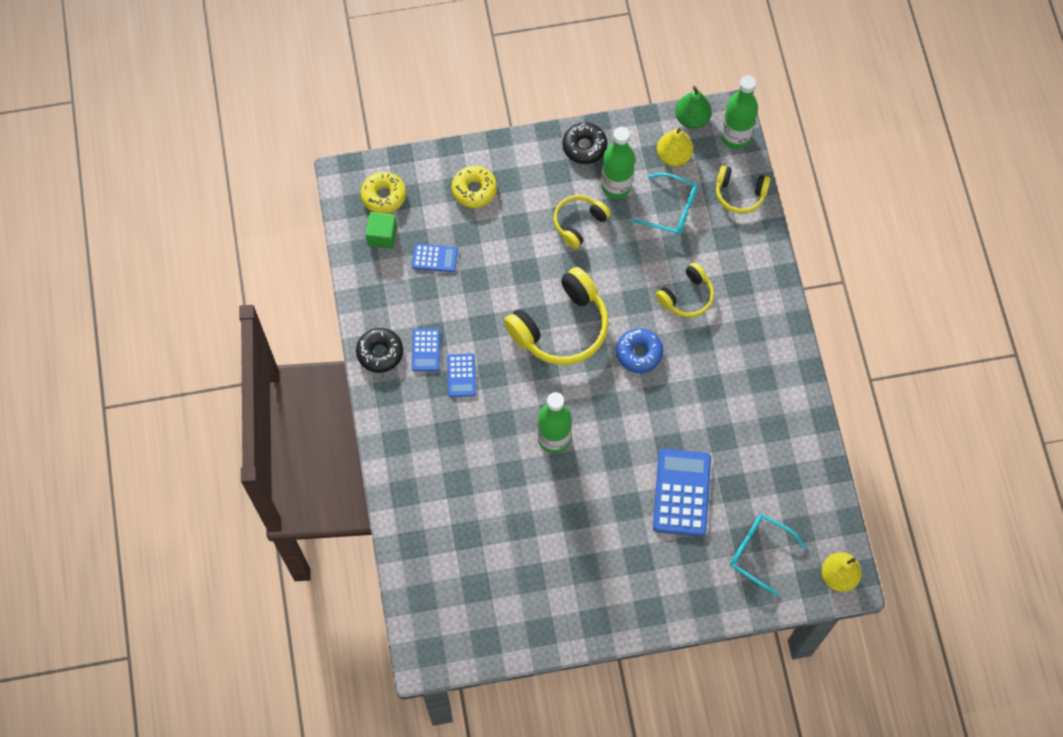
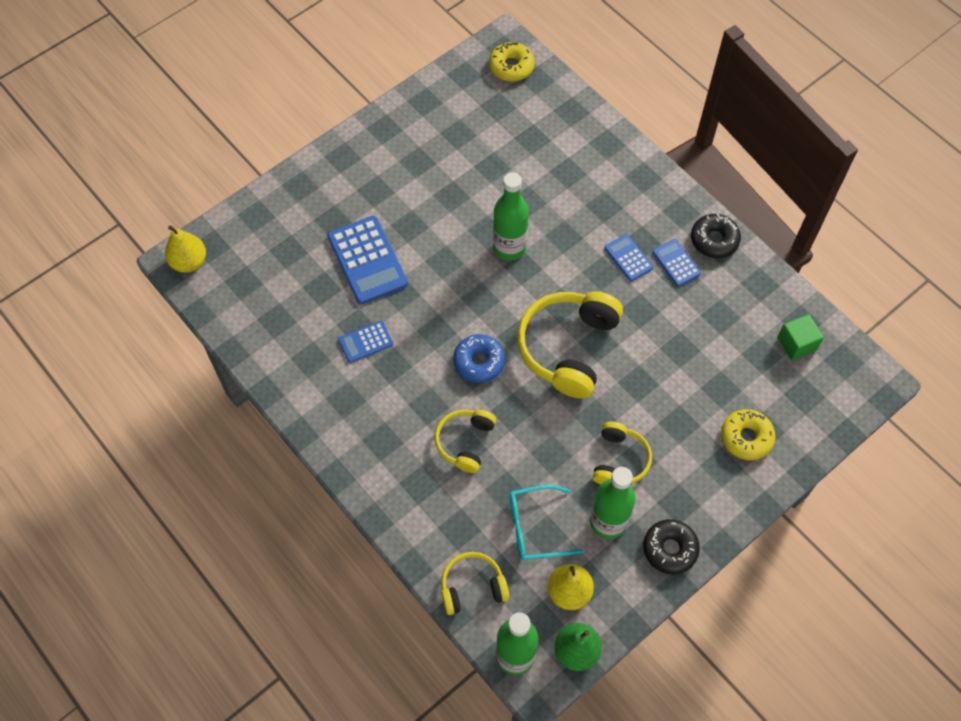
camera: 150 degrees right, 5 degrees down
yellow donut [360,172,406,214] -> yellow donut moved to [489,42,535,82]
blue calculator [412,244,458,272] -> blue calculator moved to [338,321,393,363]
turquoise glasses [730,514,806,596] -> none

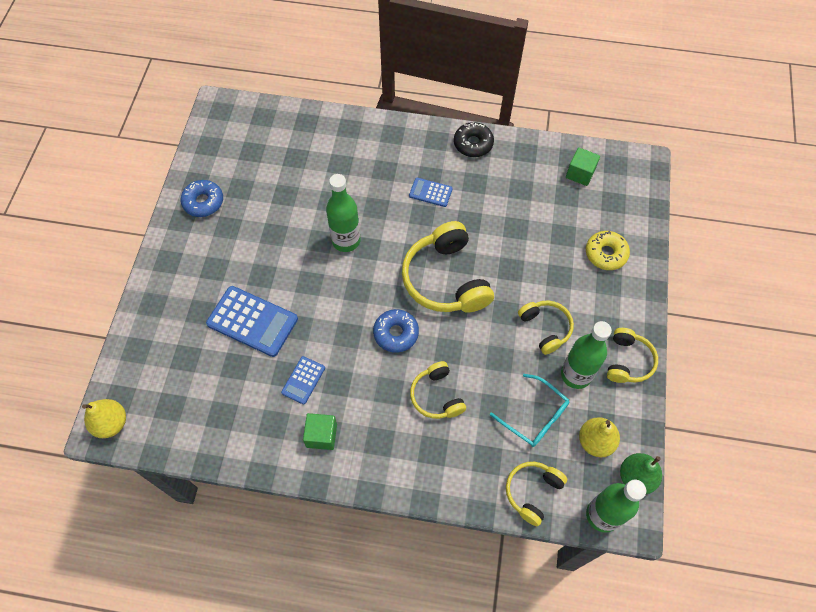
camera: 40 degrees left, 0 degrees up
yellow donut [489,42,535,82] -> none
turquoise glasses [510,485,583,560] -> turquoise glasses turned 90 degrees counterclockwise [490,374,569,447]
black donut [643,519,700,574] -> yellow headphones [607,328,658,383]
blue calculator [652,239,701,287] -> none
none -> blue donut [181,180,223,217]
none -> green cube [303,413,337,450]

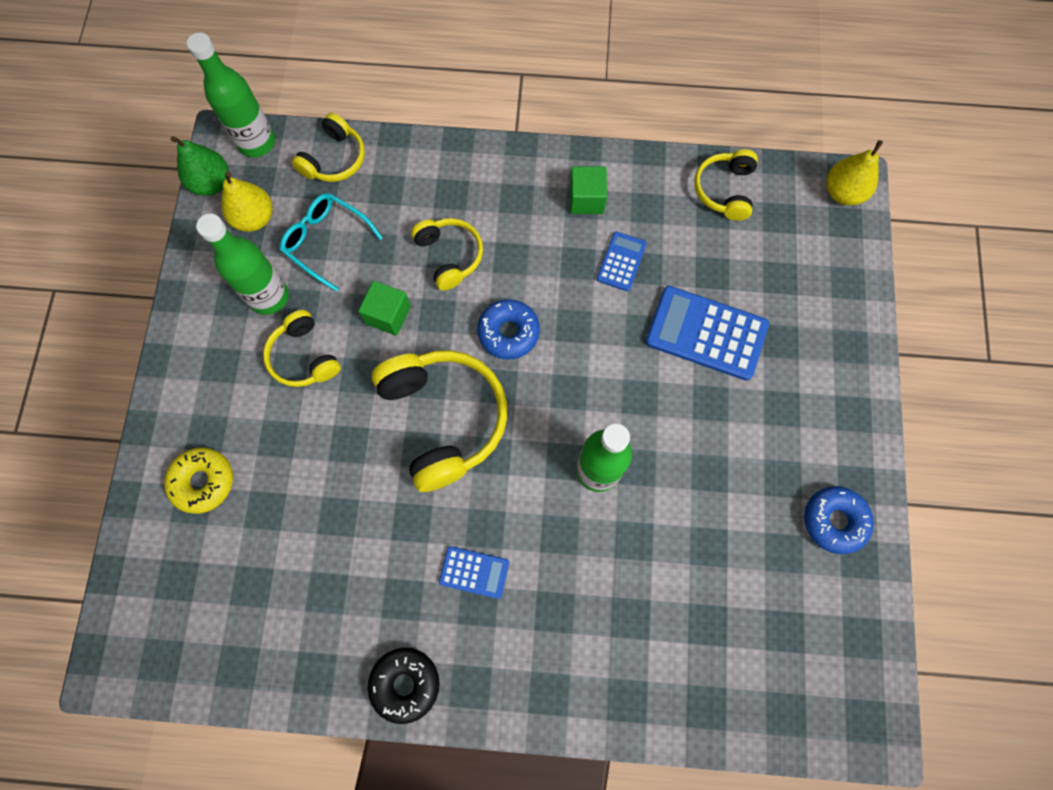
camera: 175 degrees right, 10 degrees up
green cube [566,147,600,186] -> green cube moved to [358,281,411,336]
yellow headphones [607,328,658,383] -> yellow headphones moved to [694,149,758,221]

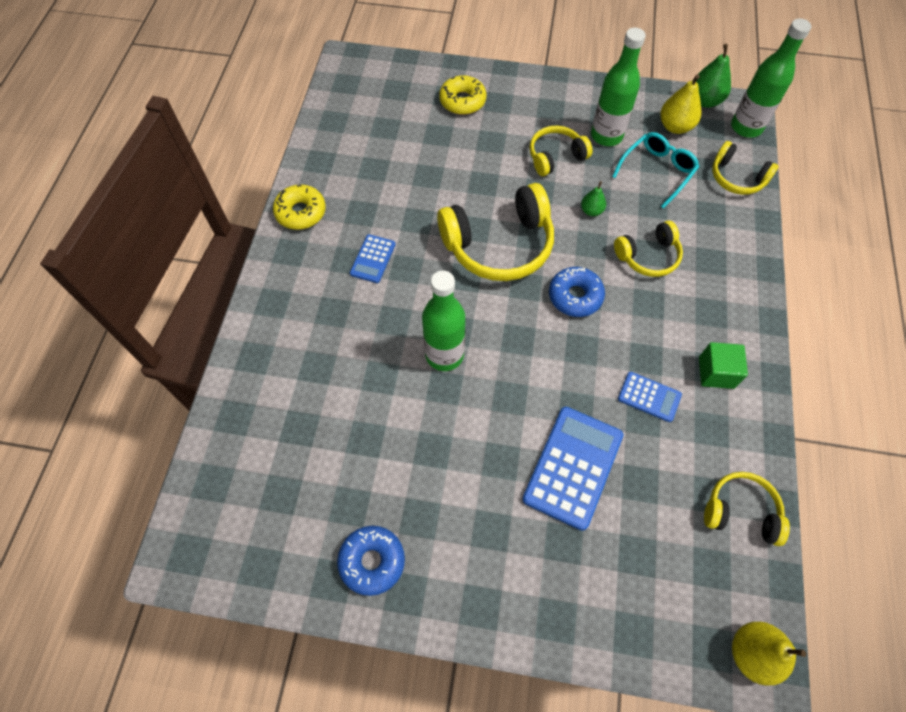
camera: 95 degrees right, 10 degrees down
green cube [358,281,411,336] -> green pear [581,181,606,216]
black donut [368,648,440,724] -> yellow donut [273,184,326,230]

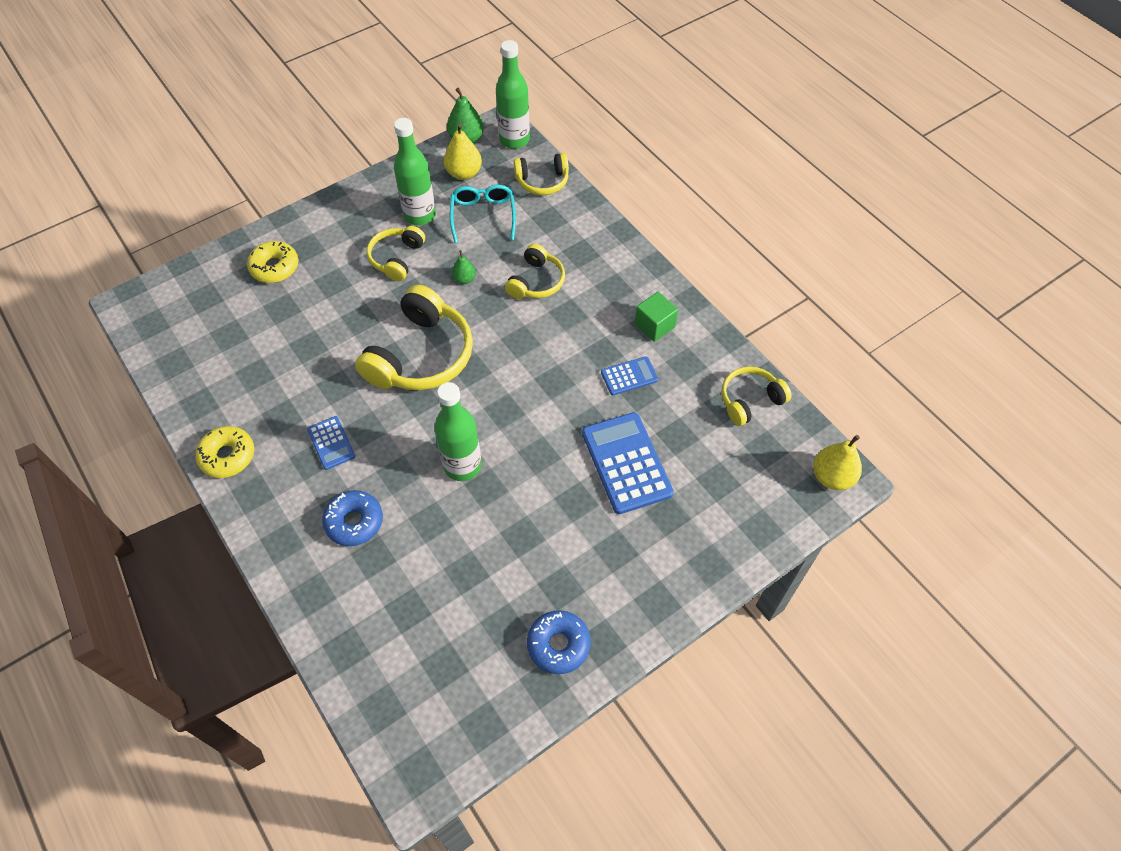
camera: 45 degrees left, 5 degrees down
blue donut [549,267,605,317] -> blue donut moved to [322,490,383,546]

